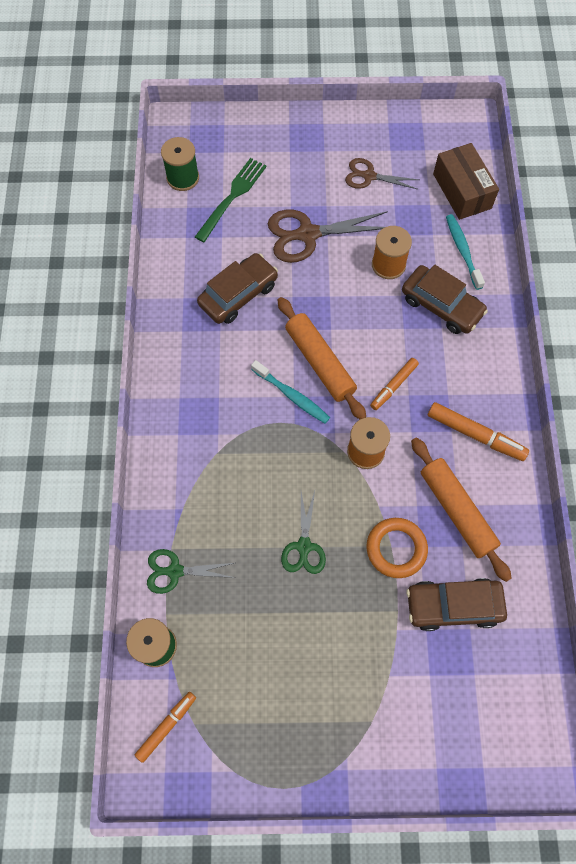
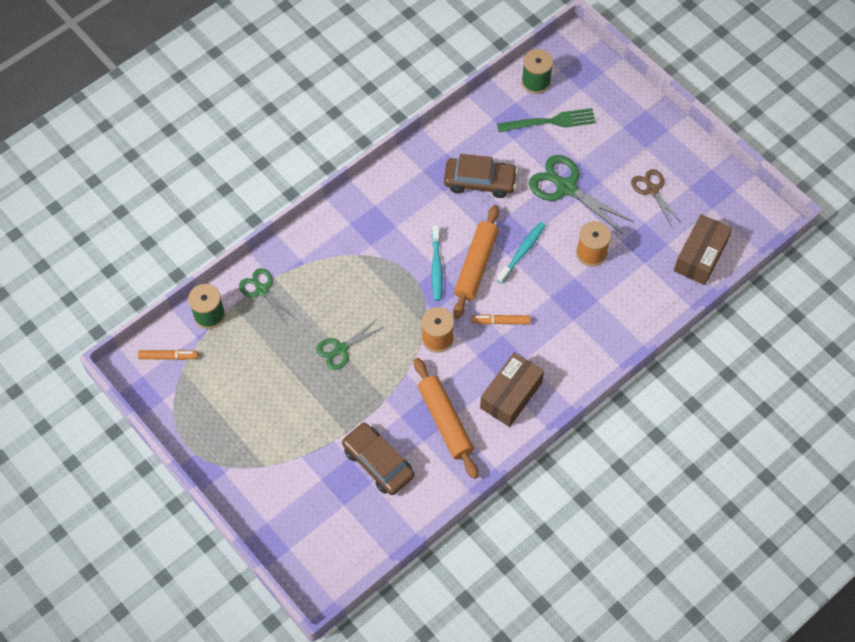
camera: 50 degrees right, 5 degrees down
brown scissors [268,210,388,263] -> green scissors [529,155,634,234]
orange ring [366,518,428,578] -> none
brown car [402,265,488,334] -> none
orange rolling pin [411,438,512,582] -> orange rolling pin turned 45 degrees counterclockwise [414,358,478,479]
orange marker [428,402,529,461] -> brown box [480,352,544,427]
turquoise toothbrush [446,214,485,290] -> turquoise toothbrush moved to [497,222,546,284]

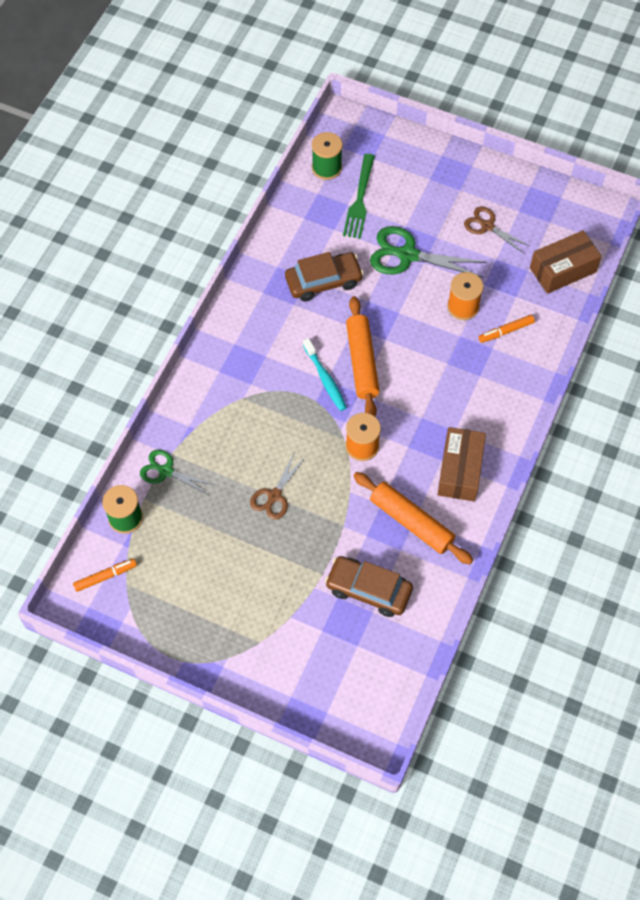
camera: 25 degrees left, 0 degrees up
green scissors [316,319,384,370] -> brown scissors [250,452,305,520]
orange marker [471,314,530,325] -> orange marker moved to [479,315,535,343]
green fork [497,108,596,132] -> green fork turned 135 degrees clockwise [343,154,375,239]
turquoise toothbrush [497,222,546,284] -> none
brown box [674,214,732,285] -> brown box turned 60 degrees clockwise [530,230,602,294]

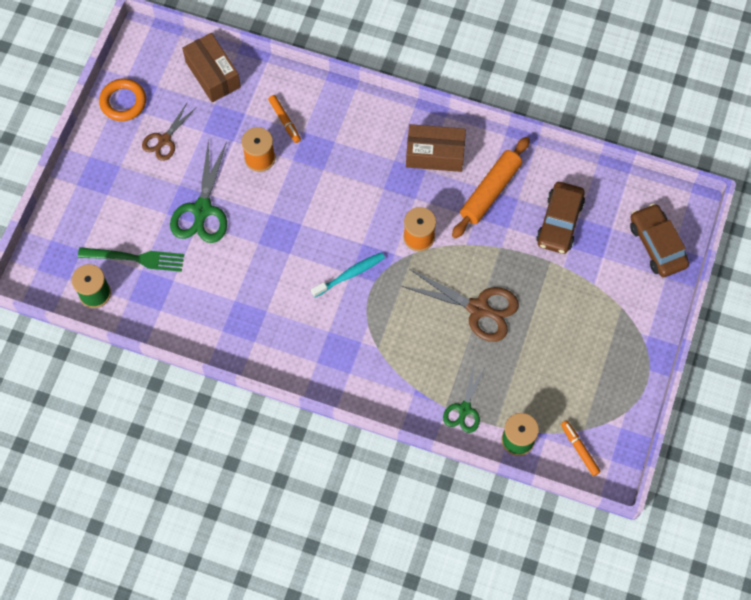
camera: 95 degrees left, 5 degrees up
brown scissors [250,452,305,520] -> brown scissors [401,269,519,342], size x1.63
brown car [285,252,364,302] -> brown car moved to [630,203,689,277]
orange rolling pin [346,296,380,416] -> none
none -> orange ring [99,78,146,121]

